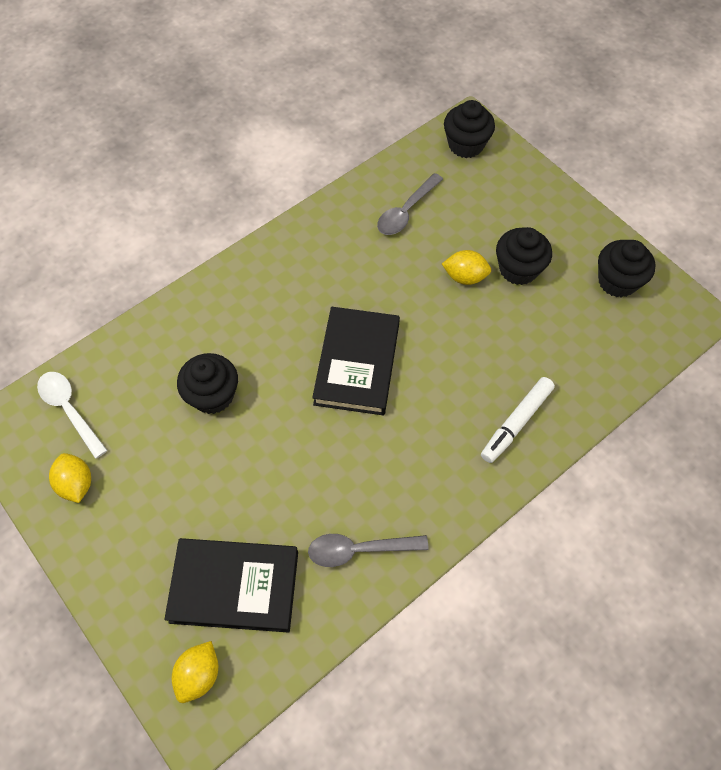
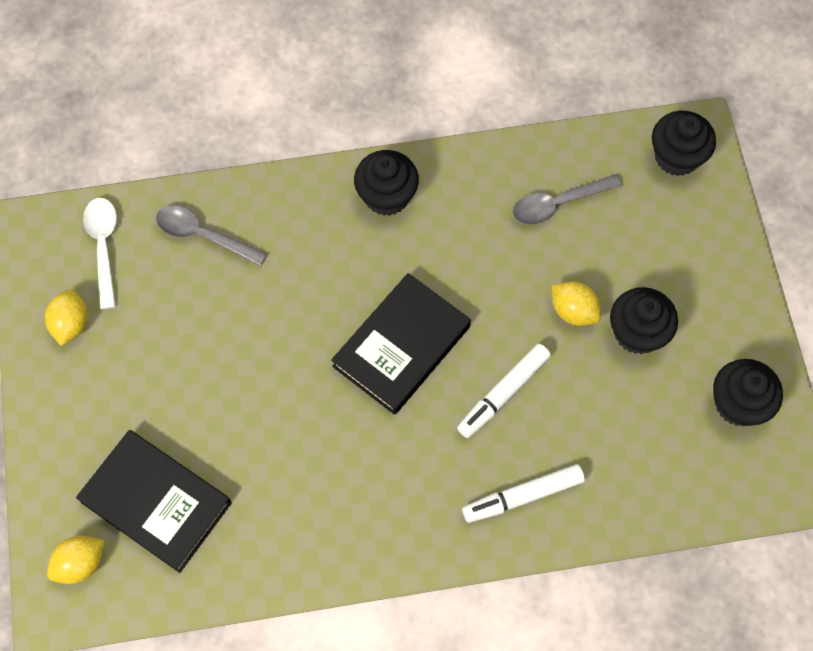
camera: 30 degrees right, 5 degrees up
black cupcake [177,353,238,414] -> black cupcake moved to [354,150,419,216]
grey spoon [308,534,429,567] -> grey spoon moved to [156,205,267,266]
none -> white marker [457,344,551,438]

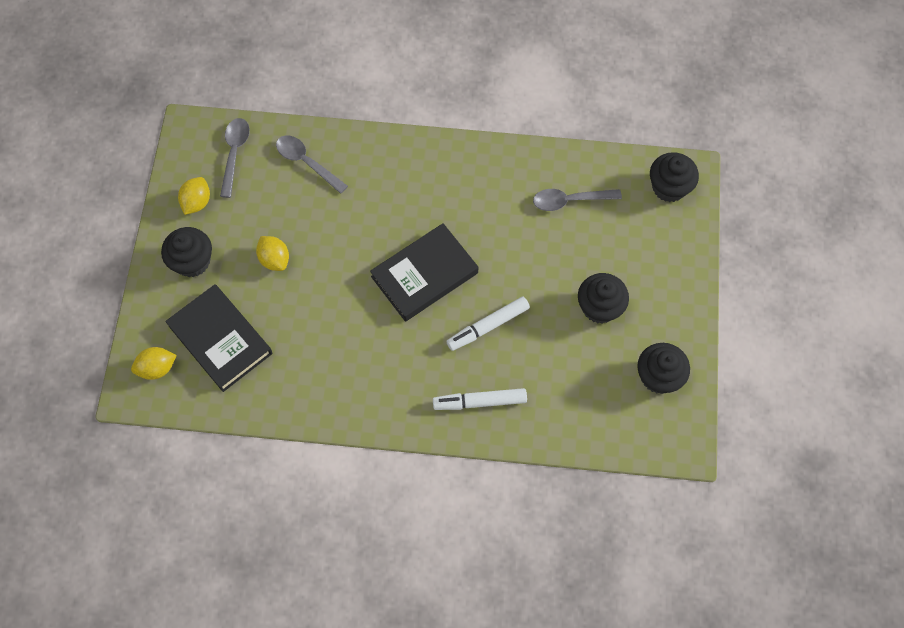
camera: 15 degrees right, 0 degrees up
white spoon [83,198,117,309] -> grey spoon [220,118,250,198]
black cupcake [354,150,419,216] -> black cupcake moved to [161,227,212,277]
yellow lemon [552,282,601,326] -> yellow lemon moved to [256,236,289,271]

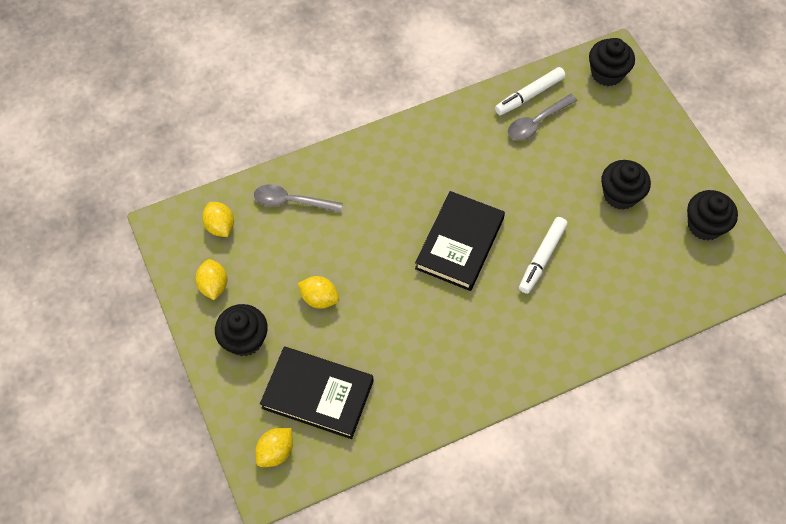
camera: 30 degrees left, 5 degrees down
grey spoon [220,118,250,198] -> yellow lemon [202,202,234,237]
white marker [433,388,527,410] -> white marker moved to [495,67,566,115]

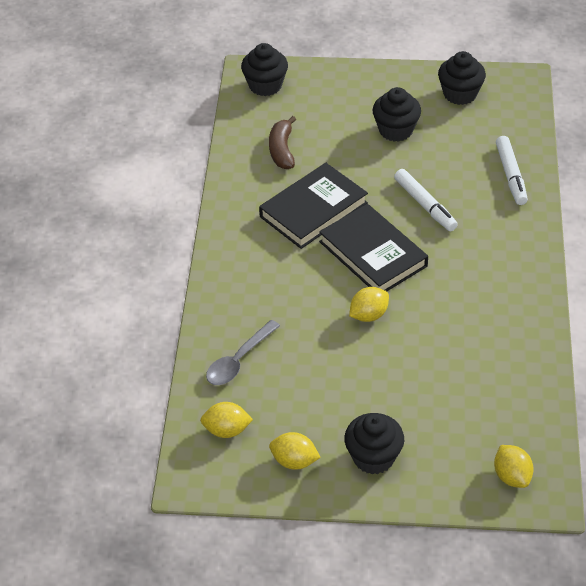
camera: 60 degrees left, 15 degrees down
black book [260,347,374,439] -> black book moved to [259,163,368,249]
yellow lemon [298,276,339,309] -> yellow lemon moved to [349,287,389,322]
white marker [495,67,566,115] -> white marker moved to [496,136,528,205]
grey spoon [508,94,578,141] -> brown banana [269,116,296,169]

